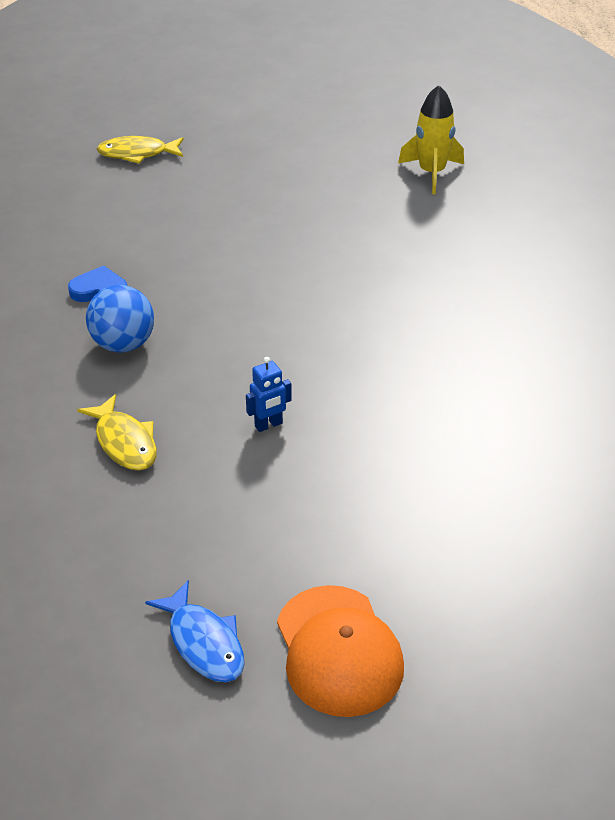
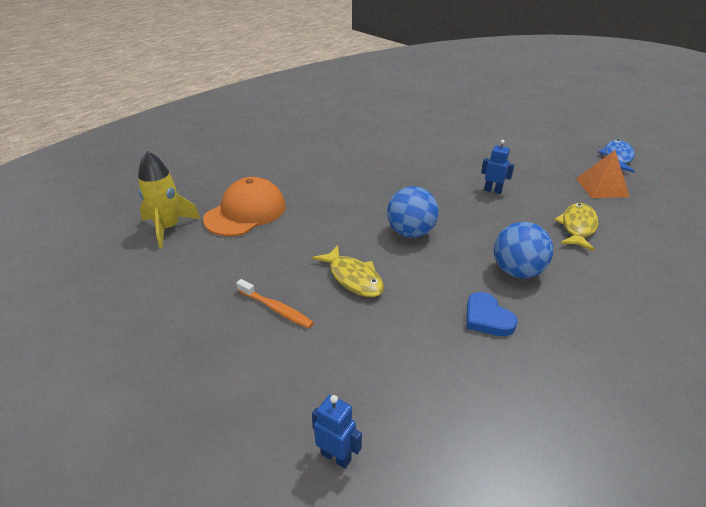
camera: 125 degrees left, 5 degrees down
yellow fish [97,136,184,164] -> yellow fish moved to [312,245,384,297]
orange cap [277,585,404,717] -> orange cap moved to [203,177,286,236]
none -> orange toothbrush [236,279,314,328]
none -> blue robot [312,395,362,469]
none -> blue ball [387,186,439,238]
none -> orange pyramid [576,150,630,198]

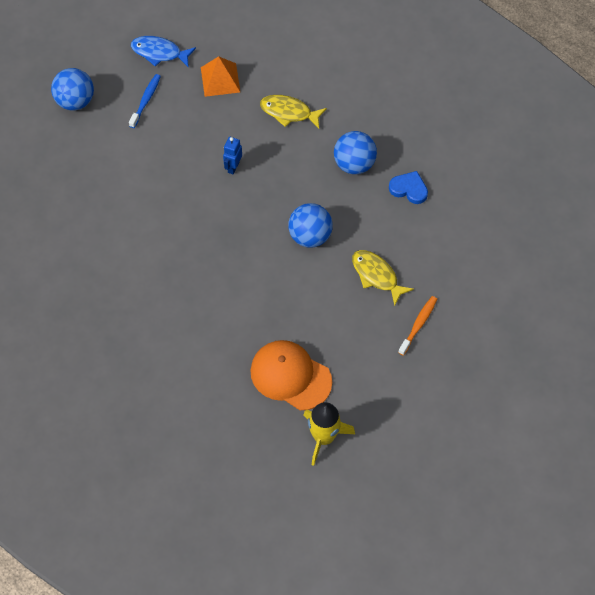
camera: 95 degrees left, 25 degrees up
yellow fish [312,245,384,297] -> yellow fish turned 90 degrees counterclockwise [352,250,414,306]
blue robot [312,395,362,469] -> none
blue heart [467,292,518,337] -> blue heart turned 120 degrees counterclockwise [389,171,428,204]
none -> blue ball [51,68,94,111]
none -> blue toothbrush [129,74,161,128]

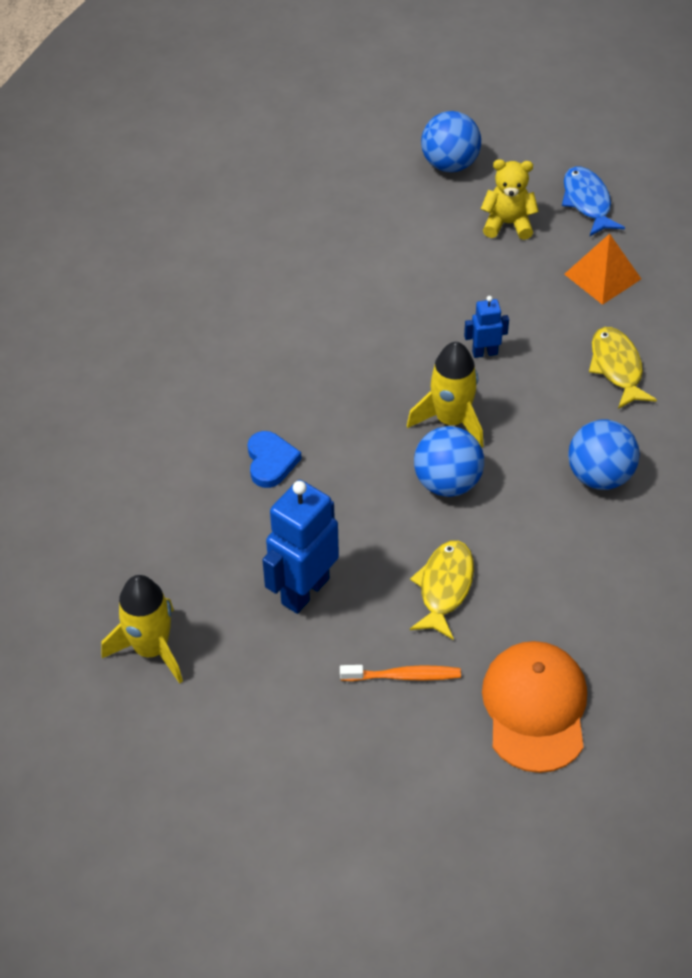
camera: 60 degrees right, 10 degrees down
blue toothbrush [129,74,161,128] -> yellow teddy bear [481,159,539,240]
orange cap [250,340,332,410] -> orange cap moved to [482,641,587,773]
blue heart [389,171,428,204] -> blue heart moved to [248,431,302,488]
none -> blue robot [262,480,339,614]
none -> yellow rocket [407,342,484,448]

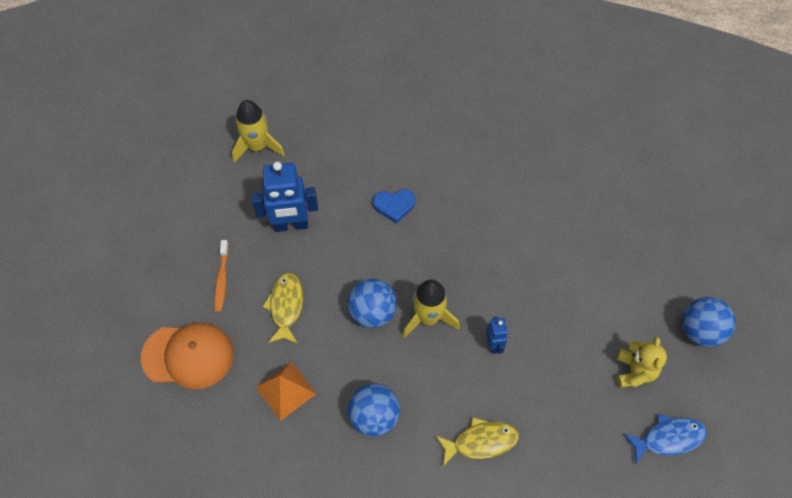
camera: 90 degrees right, 10 degrees up
blue robot [262,480,339,614] -> blue robot turned 135 degrees clockwise [252,162,318,232]
yellow fish [410,540,474,640] -> yellow fish turned 105 degrees counterclockwise [262,272,303,344]
orange pyramid [564,234,641,305] -> orange pyramid moved to [256,362,316,421]

